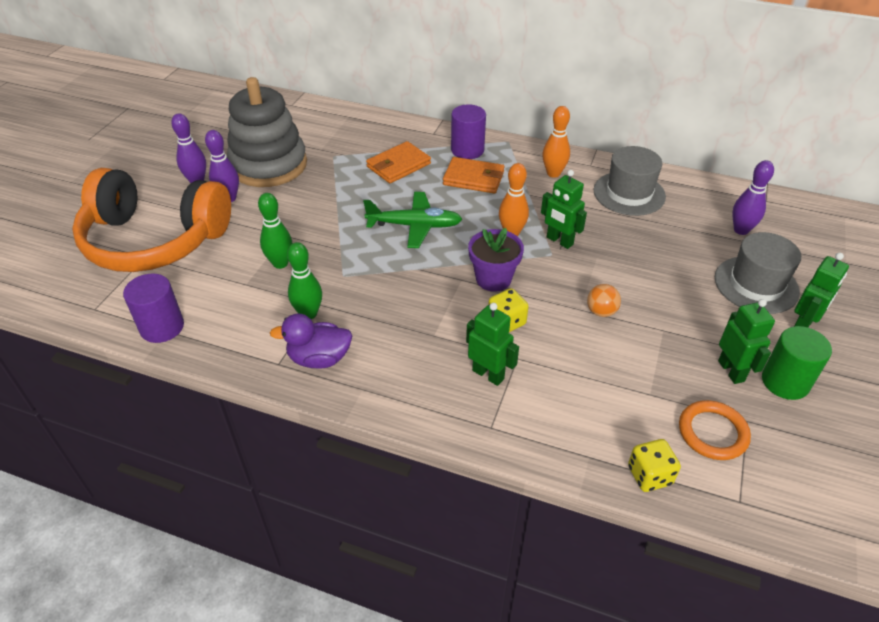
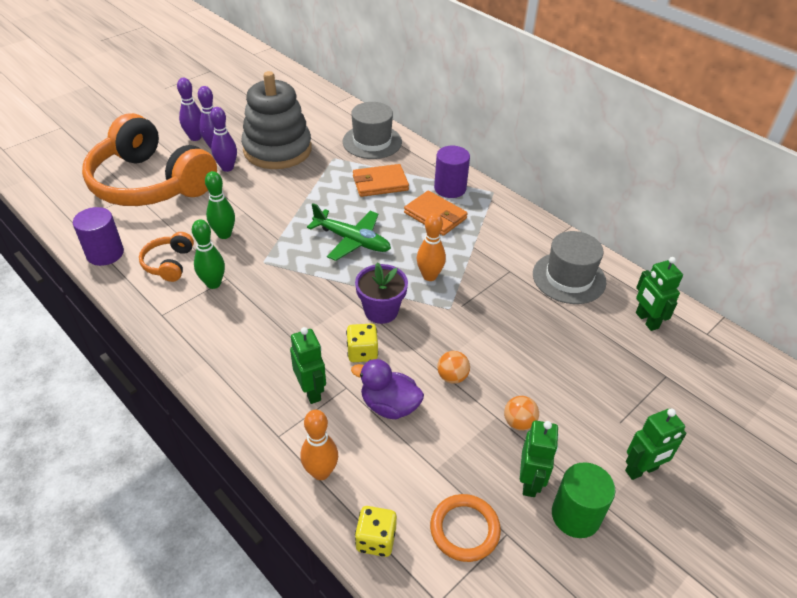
camera: 25 degrees right, 0 degrees up
purple duck [270,314,352,369] -> purple duck moved to [351,359,424,419]
green robot [541,170,587,249] -> green robot moved to [636,257,683,331]
orange bowling pin [542,106,570,178] -> orange bowling pin moved to [301,410,338,480]
grey hat [715,232,801,314] -> grey hat moved to [343,102,402,159]
purple bowling pin [732,160,774,235] -> purple bowling pin moved to [177,78,202,141]
none -> orange headphones [139,232,194,282]
none -> orange ball [504,396,539,431]

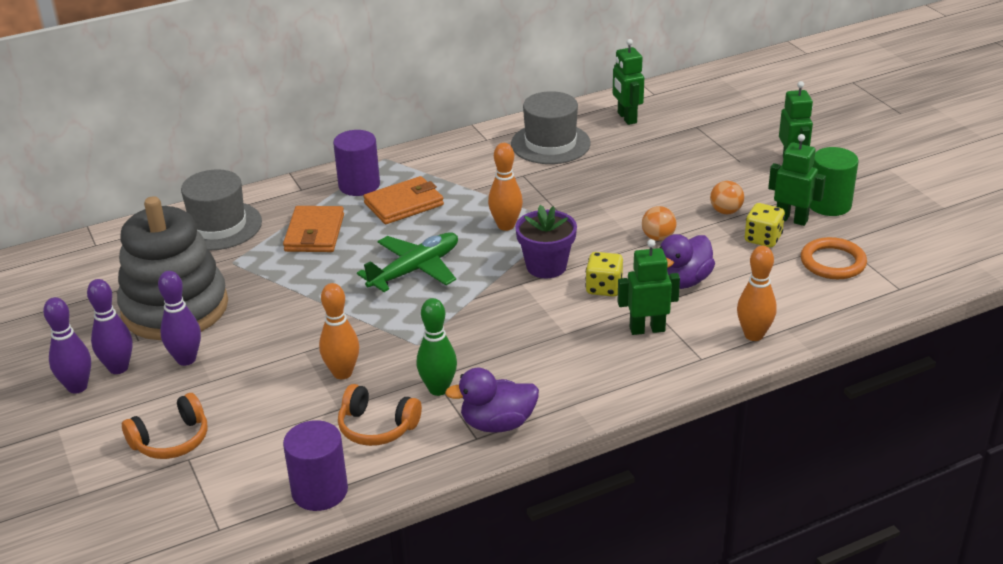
camera: 70 degrees left, 10 degrees down
orange headphones [82,113,217,206] -> orange headphones [122,393,208,459], size x0.41
green bowling pin [205,171,235,239] -> orange bowling pin [319,283,359,379]
yellow dice [355,506,397,557] -> yellow dice moved to [745,203,785,247]
green robot [636,257,683,331] -> green robot turned 75 degrees clockwise [613,39,644,125]
none -> purple duck [445,368,539,433]

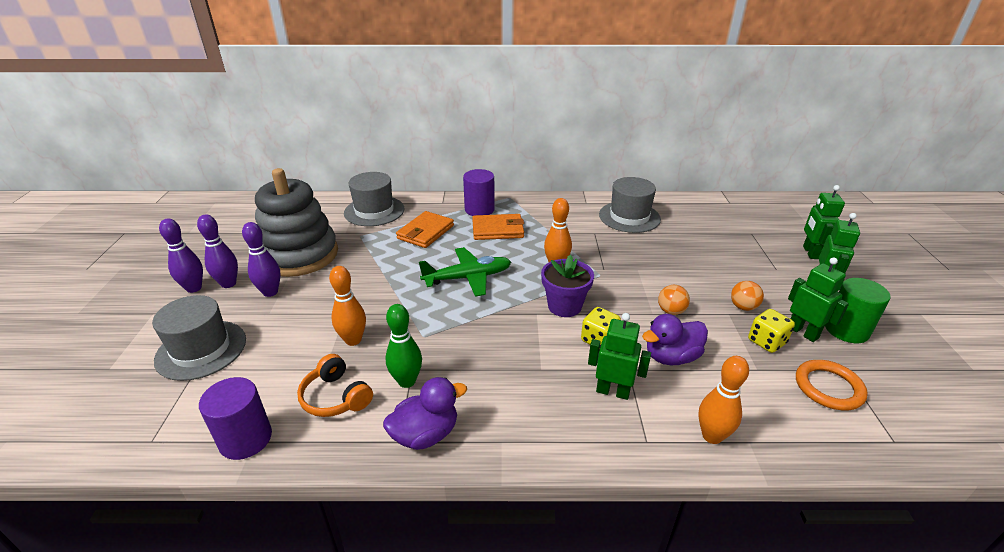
camera: 25 degrees right, 0 degrees up
orange headphones [122,393,208,459] -> grey hat [152,295,246,381]
purple duck [445,368,539,433] -> purple duck turned 135 degrees clockwise [383,377,467,450]
green robot [613,39,644,125] -> green robot moved to [803,185,845,259]

